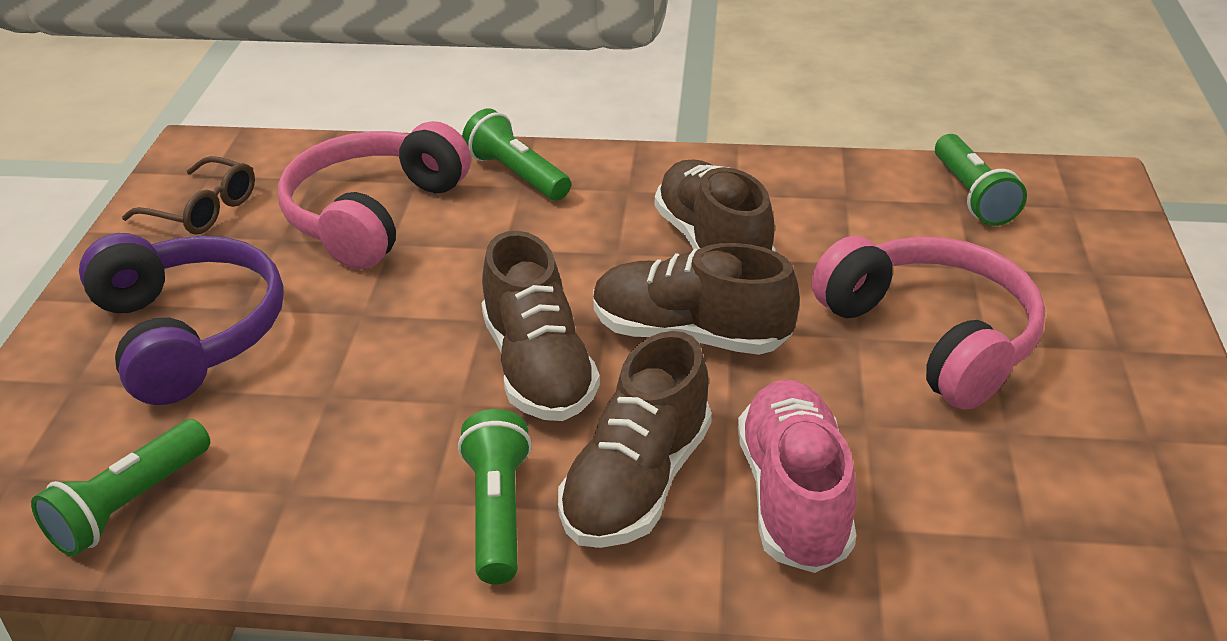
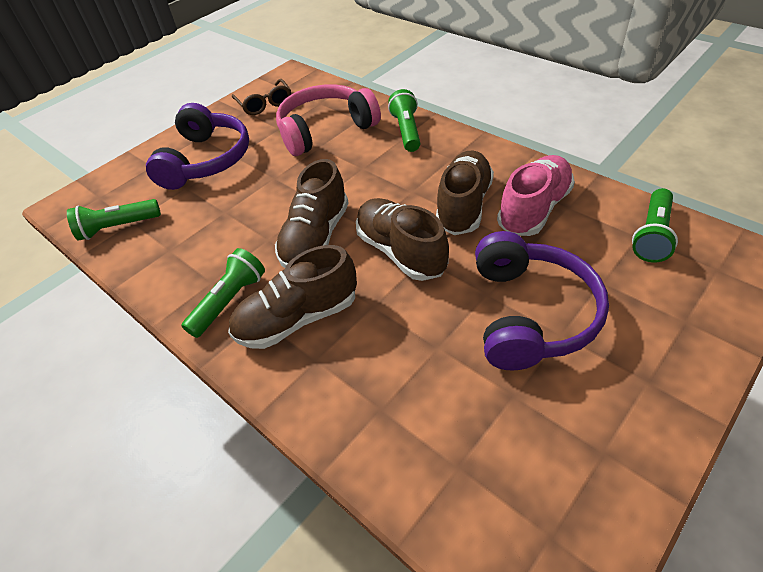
camera: 40 degrees right, 10 degrees up
pink shoe [738,380,857,573] -> pink shoe moved to [497,155,575,236]
pink headphones [812,236,1045,410] -> purple headphones [475,231,609,371]

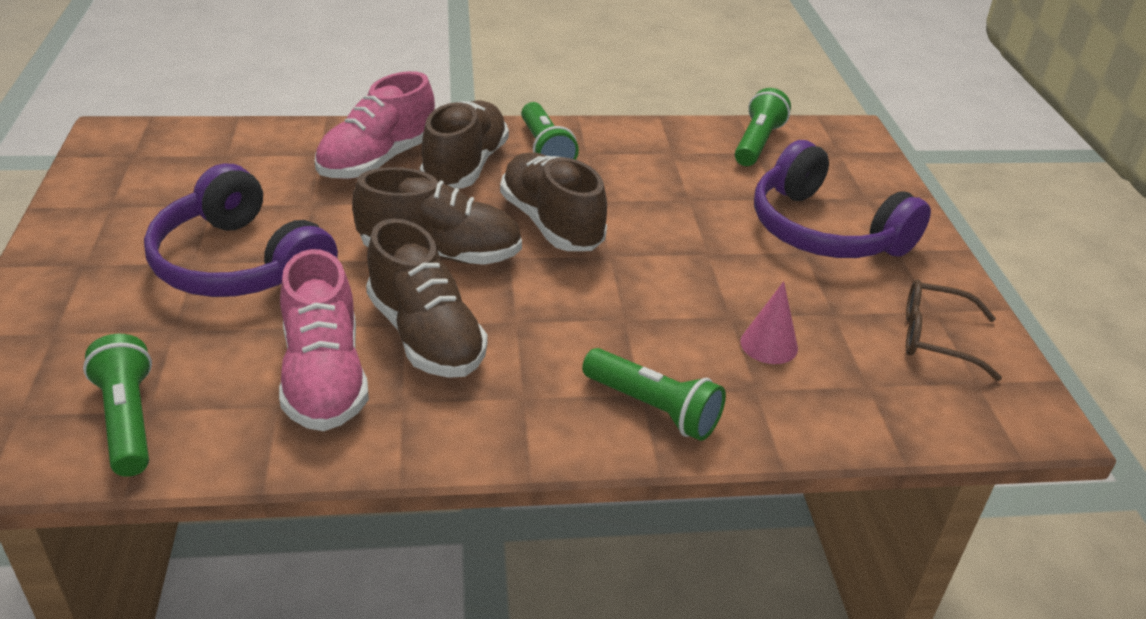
camera: 125 degrees right, 10 degrees down
pink headphones [276,84,381,156] -> pink cone [740,281,798,364]
none -> pink shoe [315,71,435,179]

